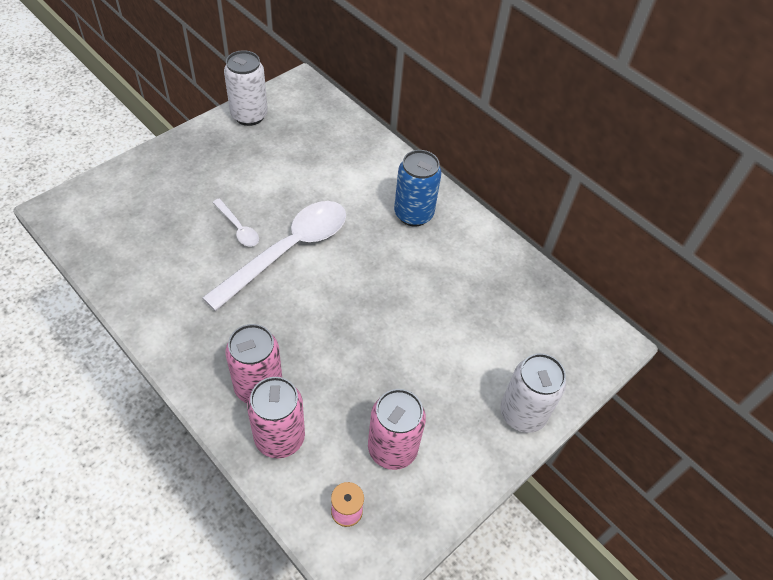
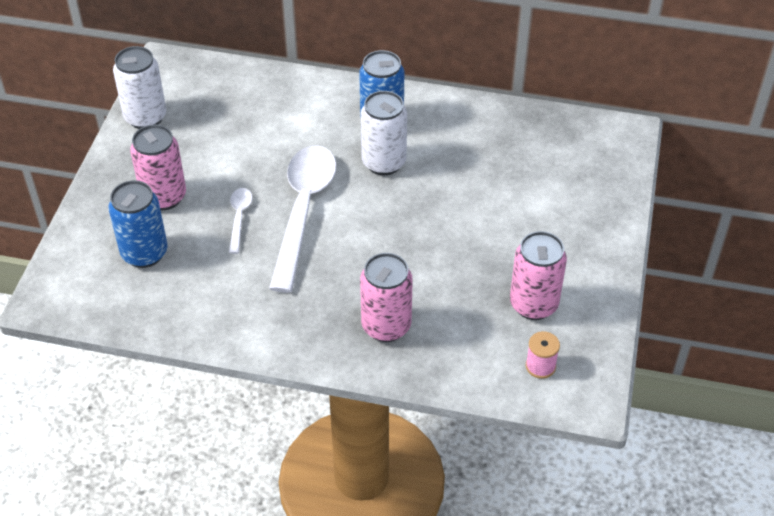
camera: 30 degrees left, 5 degrees down
white spoon [213,198,259,247] -> white spoon turned 105 degrees counterclockwise [229,188,252,254]
pink can [247,377,305,459] -> pink can moved to [130,125,186,210]
white can [500,353,566,433] -> white can moved to [361,91,407,175]
none -> blue can [108,180,167,268]

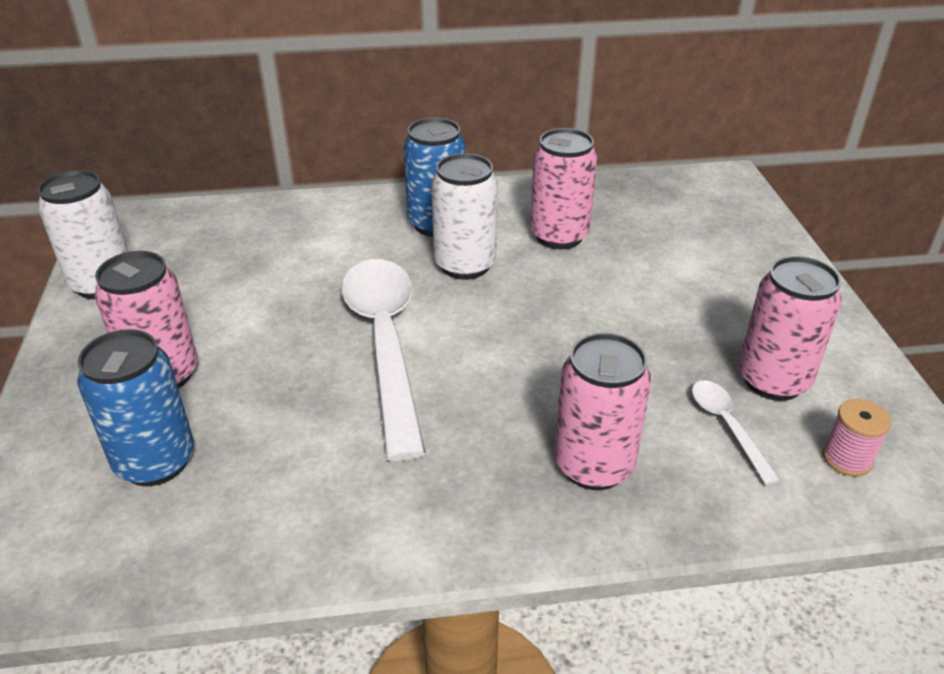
camera: 20 degrees left, 10 degrees down
white spoon [229,188,252,254] -> white spoon moved to [692,380,781,485]
none -> pink can [530,128,597,249]

